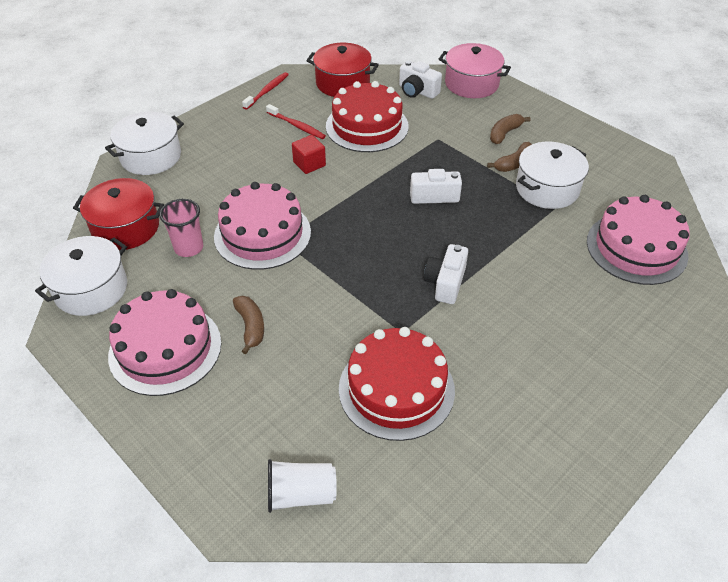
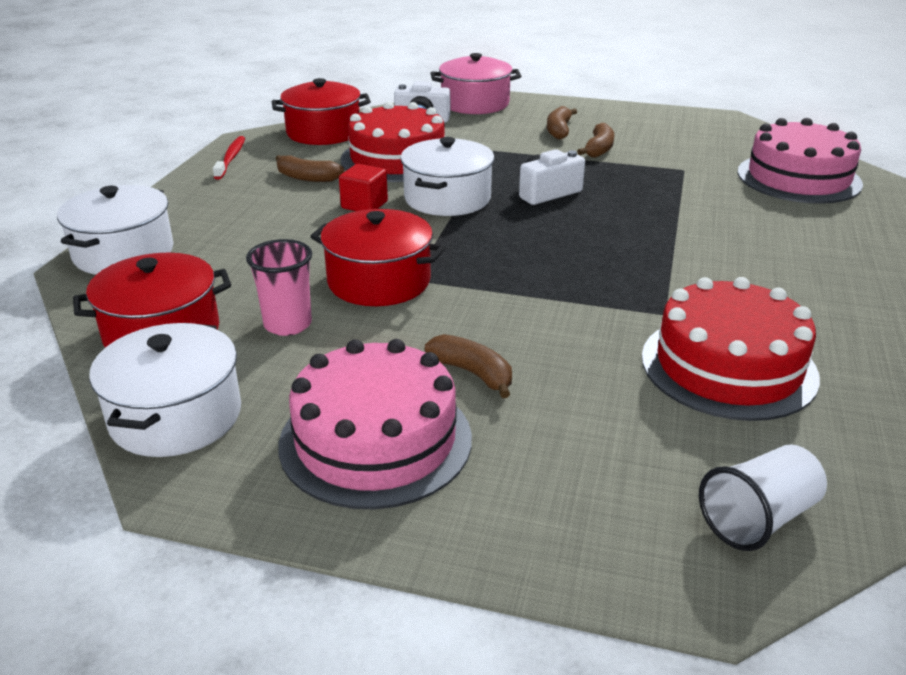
camera: 30 degrees left, 15 degrees down
pink cake [214,182,311,270] -> red pot [310,209,446,306]
red toothbrush [266,104,326,139] -> brown banana [275,155,344,182]
white camera [424,244,468,304] -> none
white pot [516,142,589,209] -> white pot moved to [400,137,494,216]

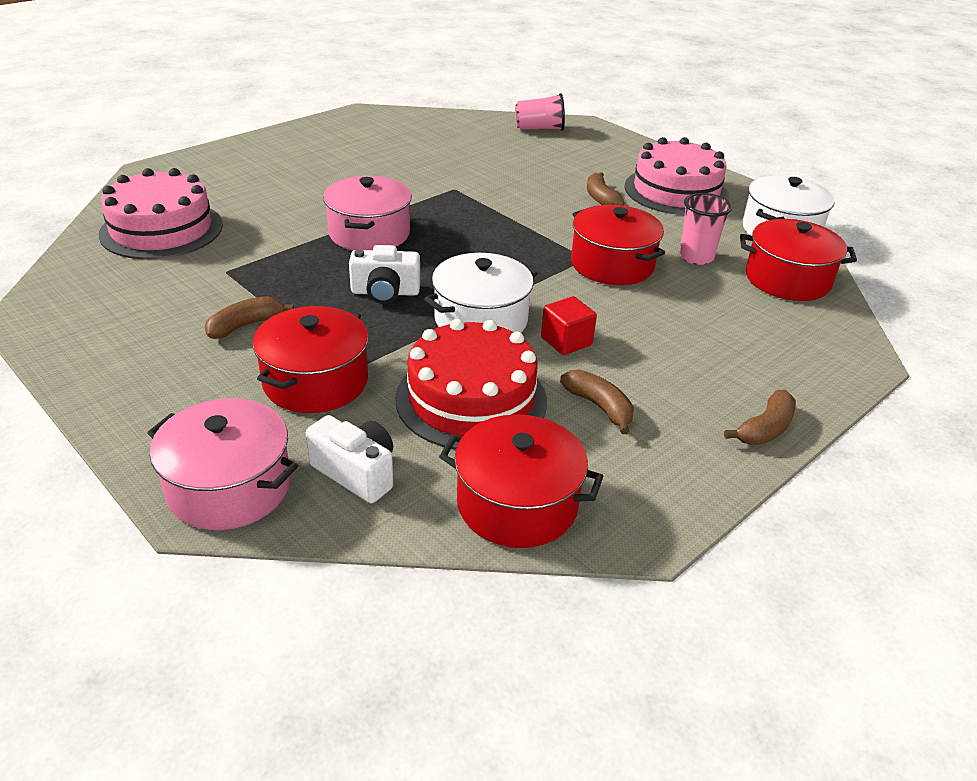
camera: 150 degrees left, 5 degrees up
white pot [57,185,173,274] -> none
red toothbrush [213,136,245,179] -> none
brown banana [547,106,577,139] -> brown banana moved to [724,390,796,445]
red cake [642,277,820,421] -> none
white cup [699,445,827,551] -> pink cup [515,93,565,131]
none -> red pot [253,306,369,413]
none -> pink pot [323,176,412,251]

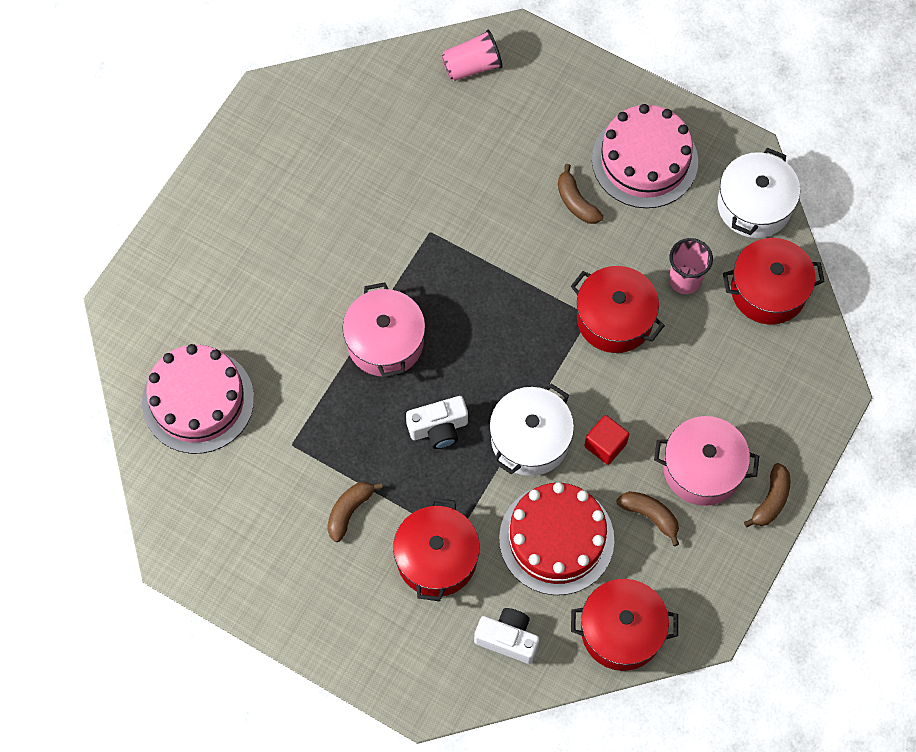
camera: 15 degrees left, 30 degrees up
pink pot [147,398,298,530] -> pink pot moved to [654,416,759,506]

